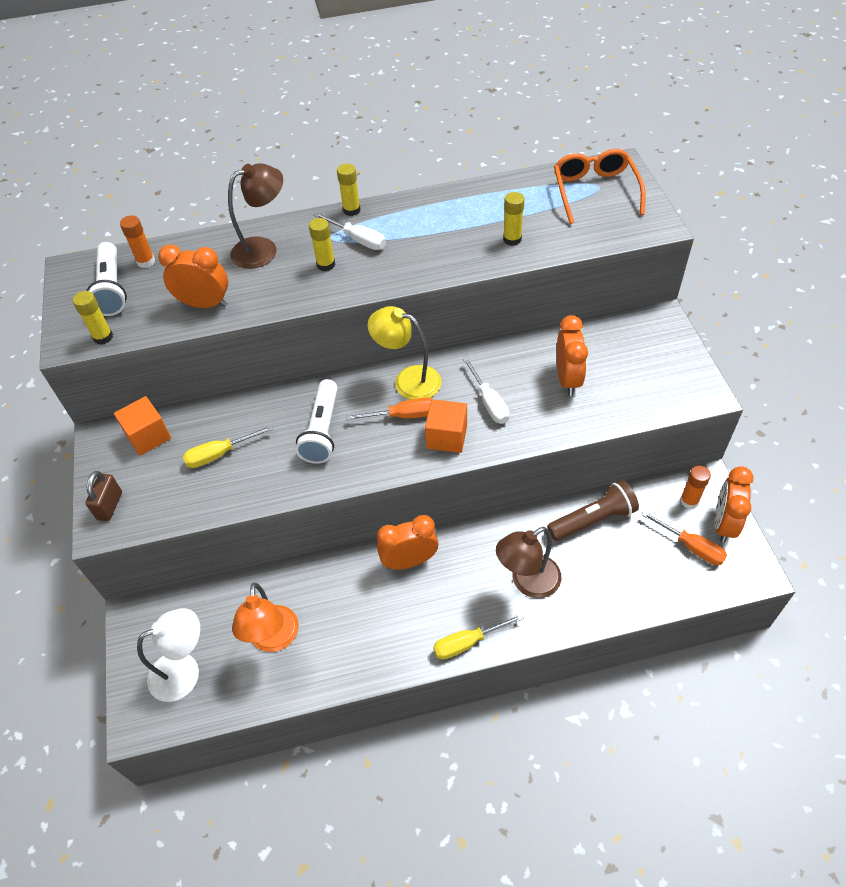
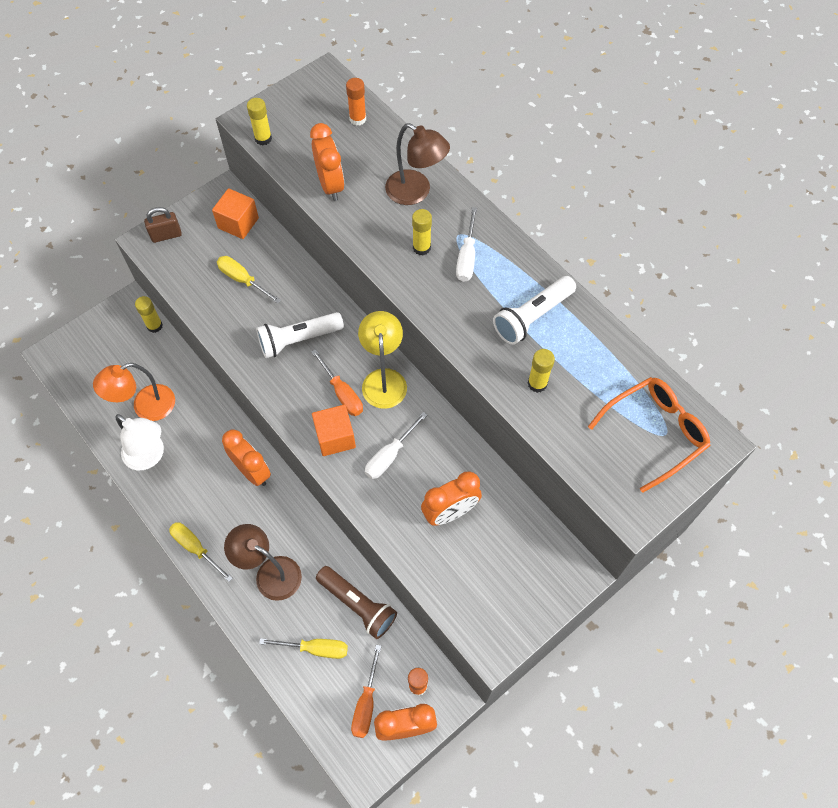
camera: 60 degrees right, 10 degrees up
white flashlight [86,242,127,316] -> white flashlight moved to [493,276,576,345]
white lamp [137,608,200,702] -> white lamp moved to [115,414,164,470]
yellow glue stick [337,164,361,216] -> yellow glue stick moved to [135,296,163,333]
none -> yellow screwdriver [259,638,348,659]

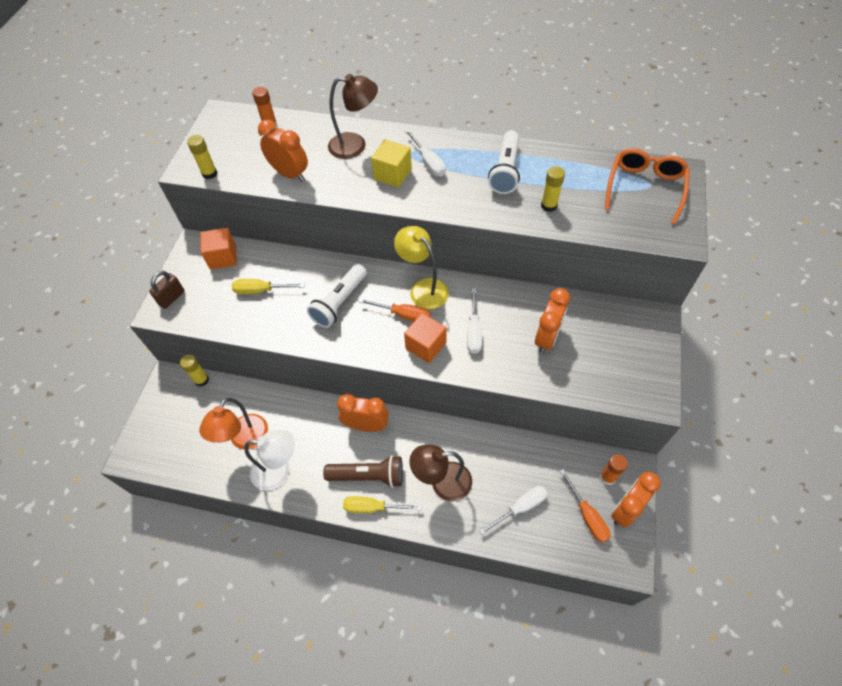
camera: 35 degrees left, 5 degrees down
yellow screwdriver [259,638,348,659] -> white screwdriver [479,486,548,535]
brown flashlight [316,566,397,639] -> brown flashlight moved to [323,455,403,488]
yellow glue stick [412,209,432,255] -> yellow cube [371,139,412,188]

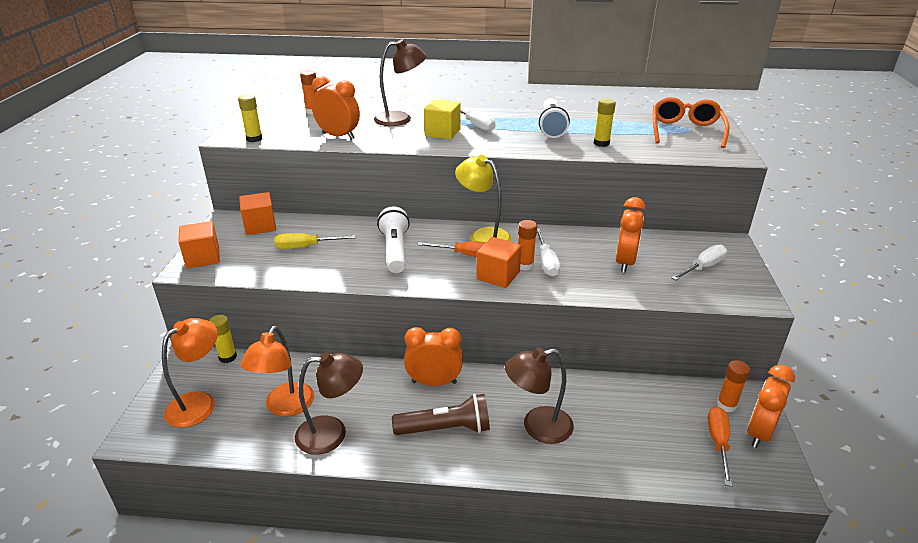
camera: 10 degrees left, 25 degrees down
brown padlock [149,271,184,309] -> orange cube [178,221,220,268]
white lamp [244,430,295,491] -> brown lamp [295,352,363,455]
white flashlight [307,264,367,328] -> white flashlight turned 150 degrees clockwise [377,206,410,273]
yellow screwdriver [343,496,422,513] -> none
white screwdriver [479,486,548,535] -> white screwdriver moved to [671,245,727,280]
orange screwdriver [560,469,611,543] -> orange screwdriver turned 135 degrees counterclockwise [708,407,732,487]
none -> orange lamp [162,318,218,428]
none -> orange glue stick [518,220,537,270]

